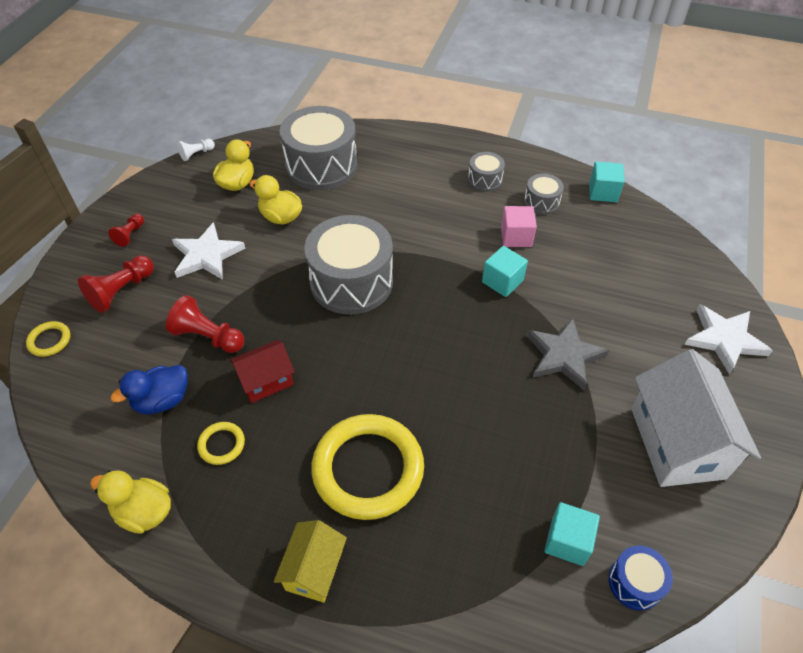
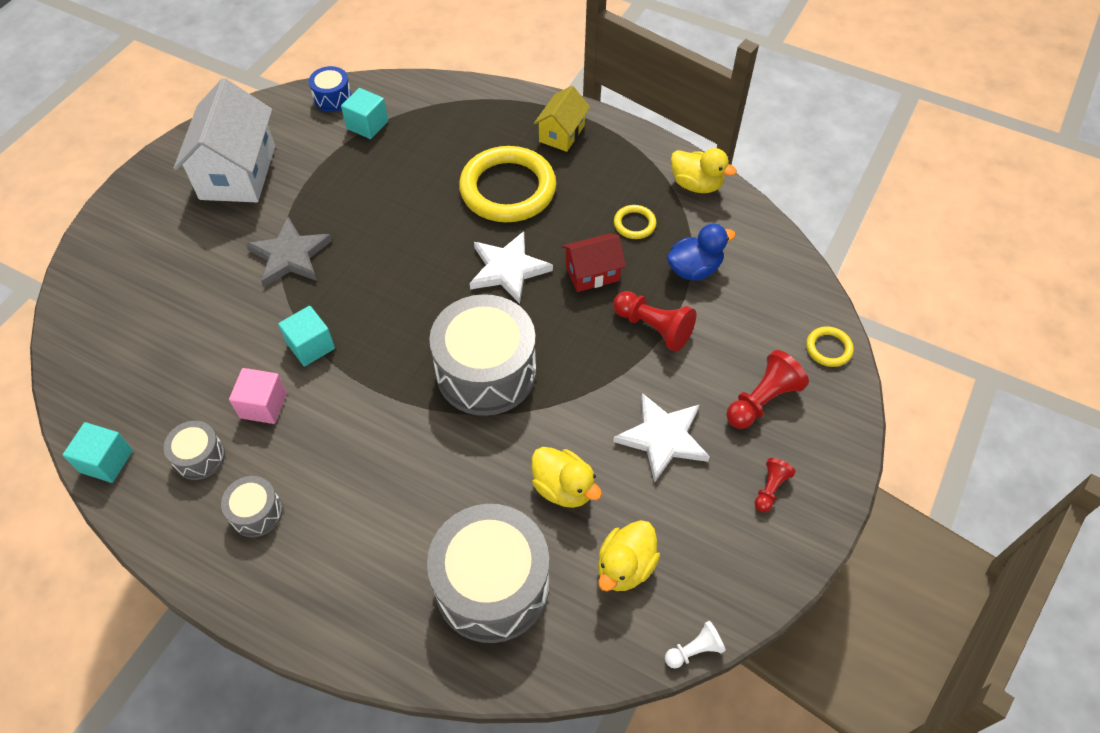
camera: 170 degrees left, 5 degrees up
white star [684,304,773,375] -> white star moved to [470,231,553,304]

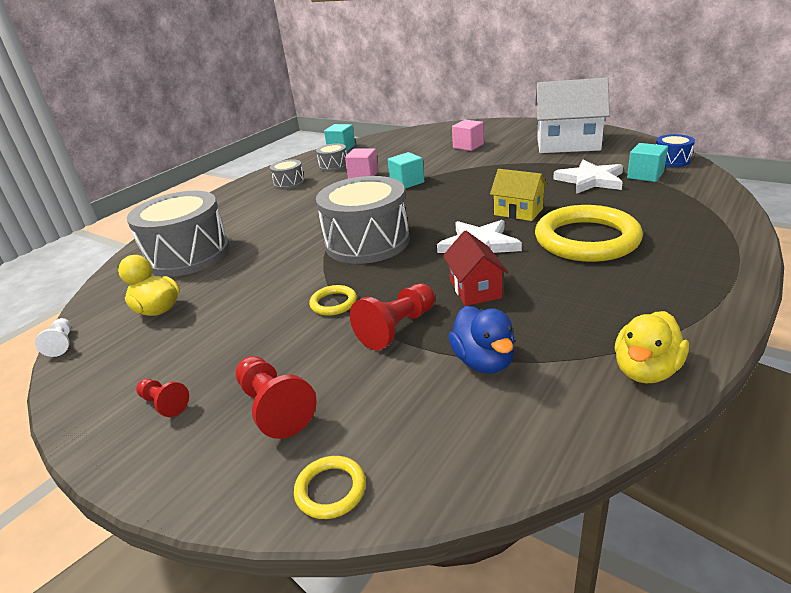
camera: 100 degrees right, 25 degrees down
grey star [246,217,332,287] -> none
yellow duck [531,447,602,508] -> none
yellow house [534,86,590,152] -> yellow house moved to [490,169,548,221]
white star [613,393,710,483] -> white star moved to [553,159,623,194]
yellow ring [614,205,656,239] -> yellow ring moved to [309,285,357,316]
none -> pink cube [452,120,484,151]

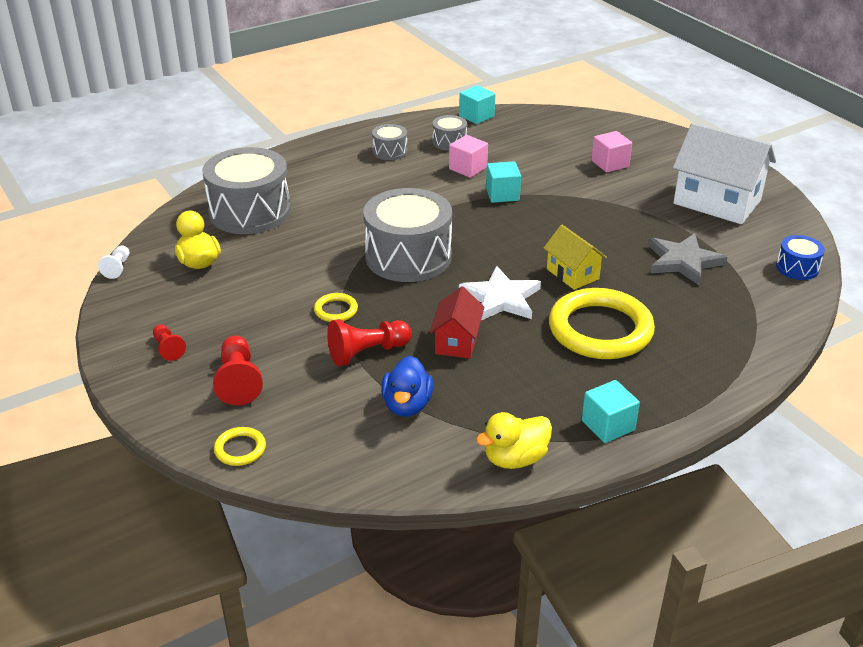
camera: 20 degrees right, 5 degrees up
white star [553,159,623,194] -> grey star [649,233,727,286]
turquoise cube [627,143,668,182] -> turquoise cube moved to [582,380,640,443]

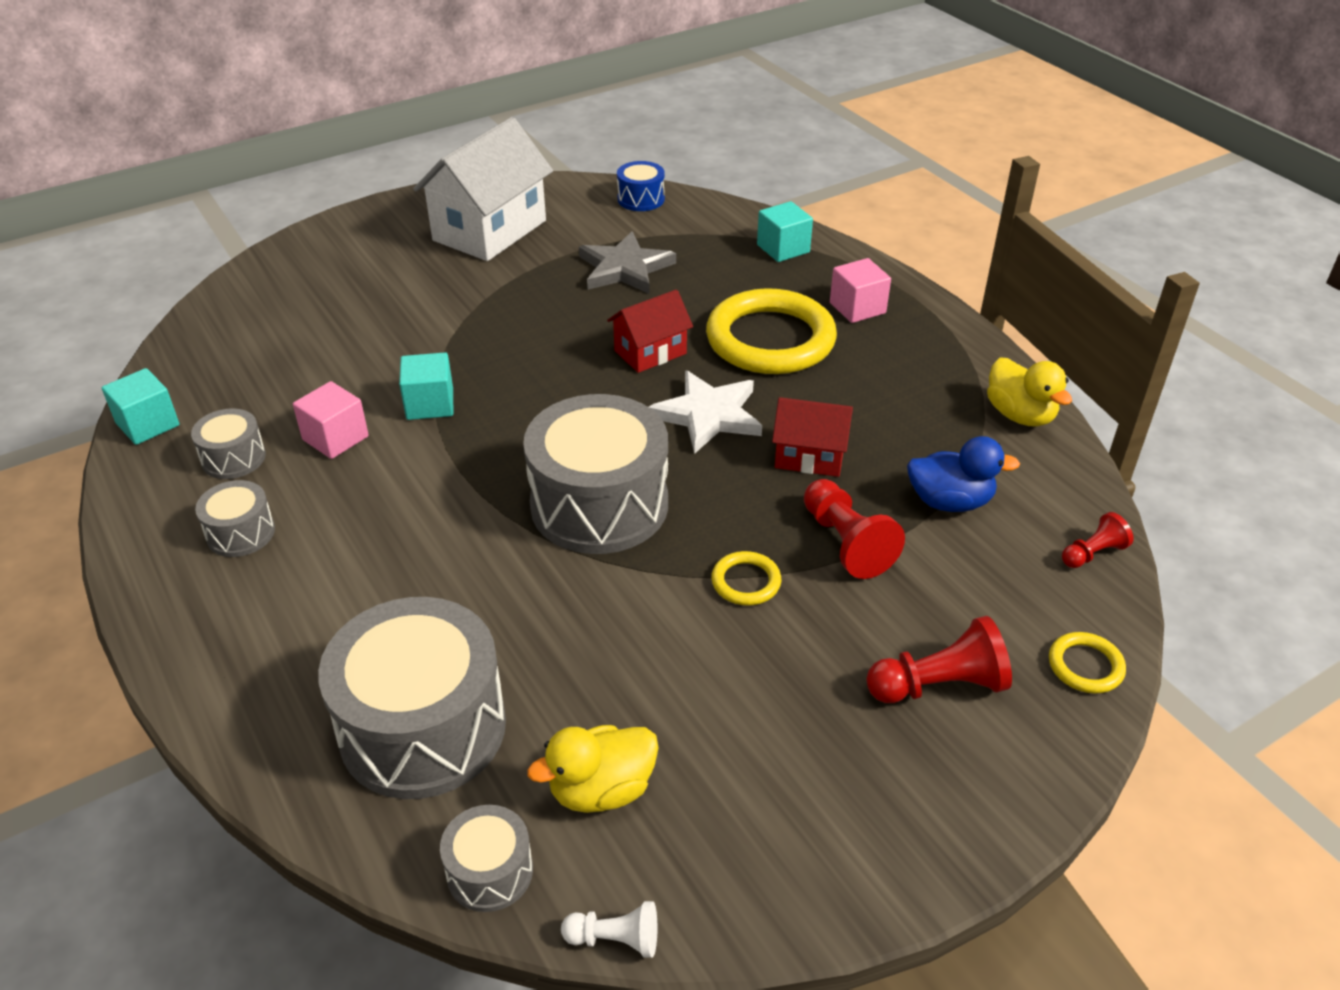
camera: 90 degrees left, 5 degrees up
red pawn [153,324,186,361] -> red pawn moved to [1062,512,1133,568]
yellow house [544,225,607,290] -> red house [607,289,693,373]
turquoise cube [582,380,640,443] -> turquoise cube moved to [757,201,813,262]
pink cube [591,131,632,173] -> pink cube moved to [830,258,891,323]
none -> grey drum [440,805,533,912]

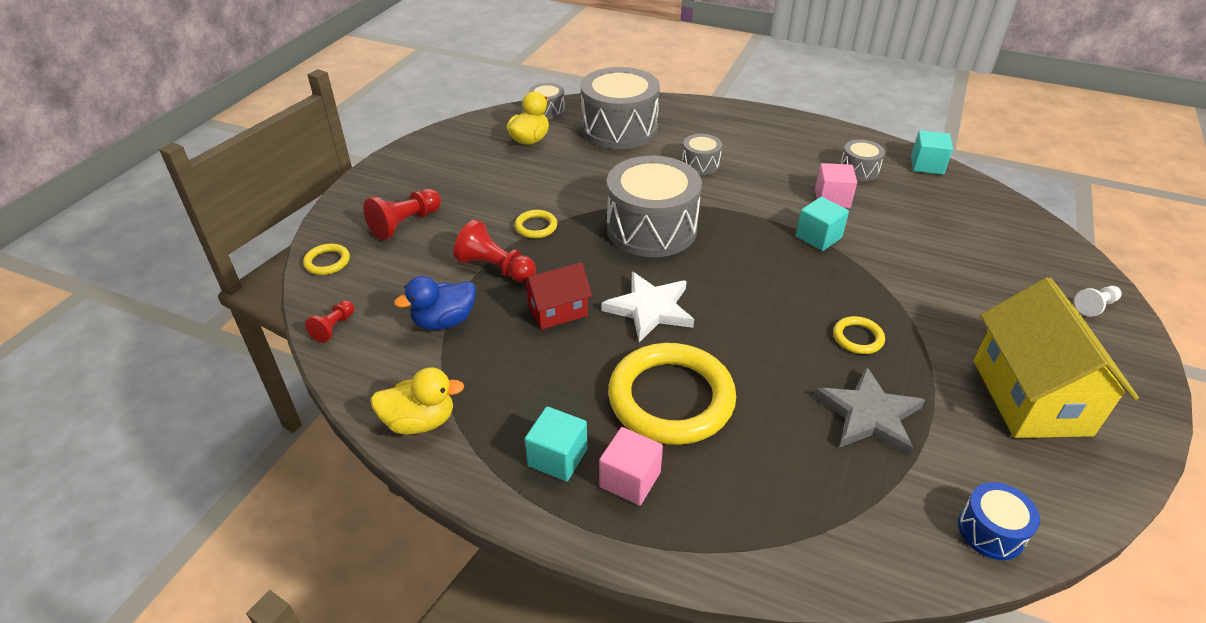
camera: 145 degrees right, 0 degrees up
grey drum [195,480,275,557] -> grey drum moved to [682,134,722,175]
white house [413,117,553,261] -> yellow house [974,277,1139,438]
white pawn [561,901,657,958] -> white pawn moved to [1074,286,1122,317]
red house [607,289,693,373] -> none
turquoise cube [757,201,813,262] -> turquoise cube moved to [525,406,587,481]
yellow duck [987,357,1072,427] -> yellow duck turned 150 degrees clockwise [370,367,464,434]
none -> yellow ring [833,316,885,354]

